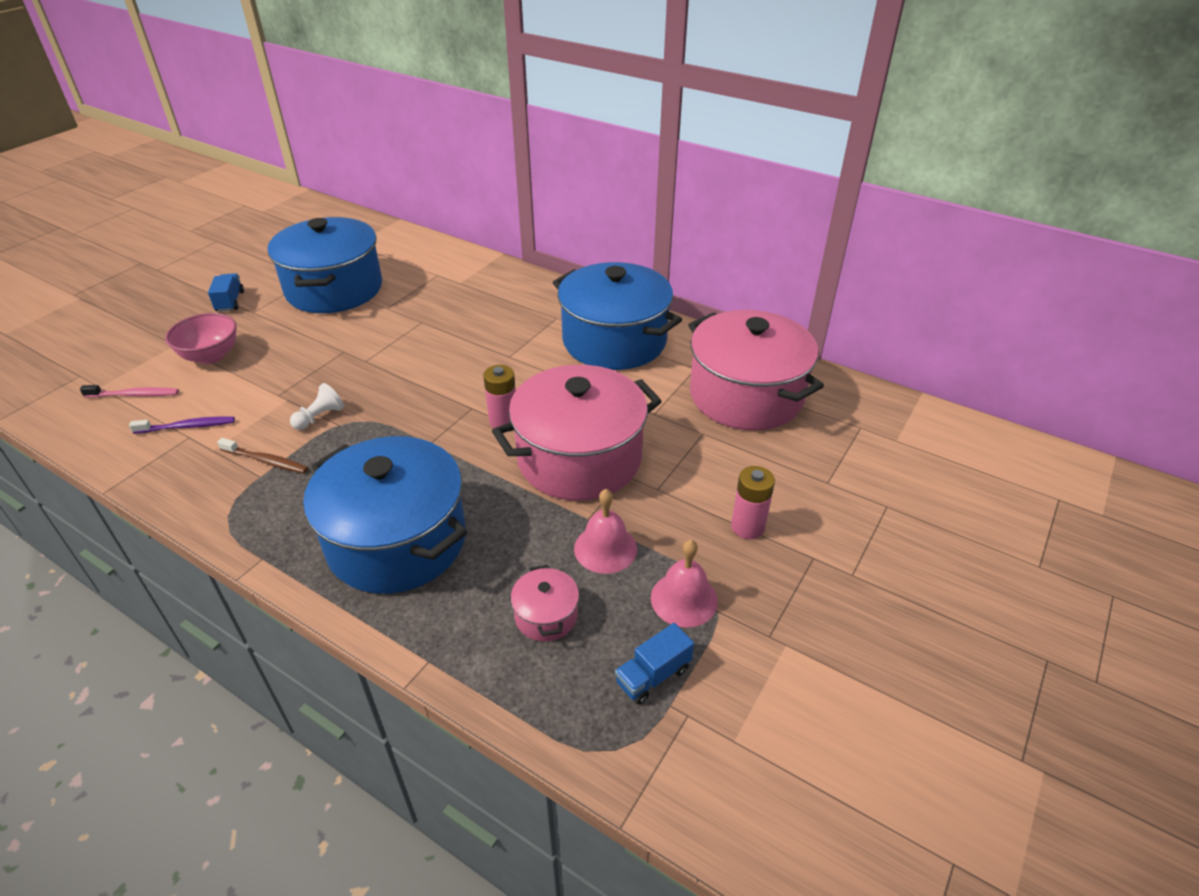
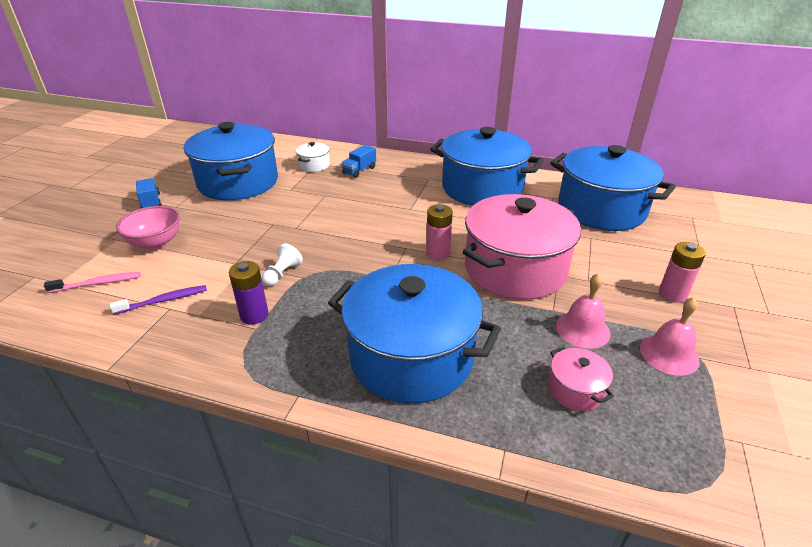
camera: 15 degrees left, 5 degrees down
brown toothbrush [217,438,308,473] -> purple battery [229,261,268,325]
blue truck [615,623,694,705] -> blue truck moved to [341,145,376,178]
pink pot [688,310,824,430] -> blue pot [550,145,676,231]
none -> white pot [296,142,330,172]

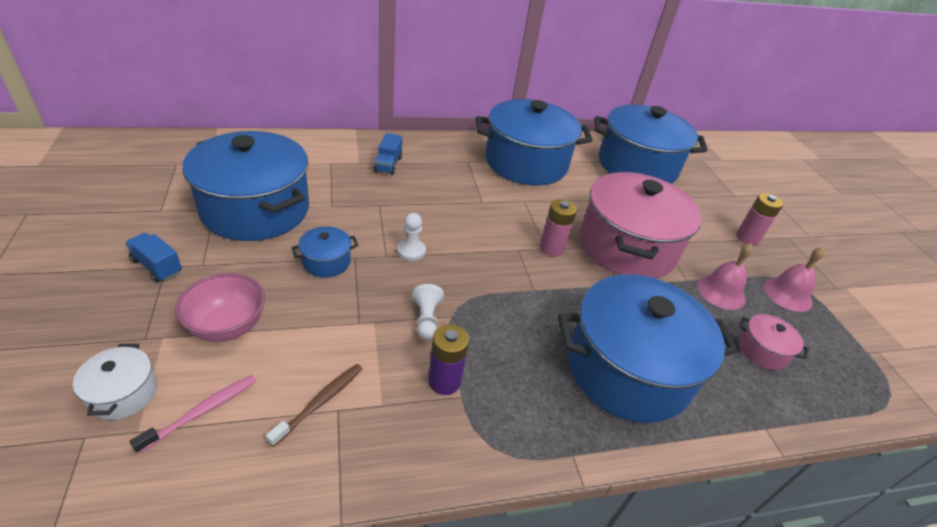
camera: 35 degrees left, 5 degrees up
purple toothbrush [110,285,207,315] -> brown toothbrush [266,364,363,447]
white pot [296,142,330,172] -> white pot moved to [73,344,157,420]
none -> blue pot [291,227,358,278]
none -> white pawn [397,213,426,261]

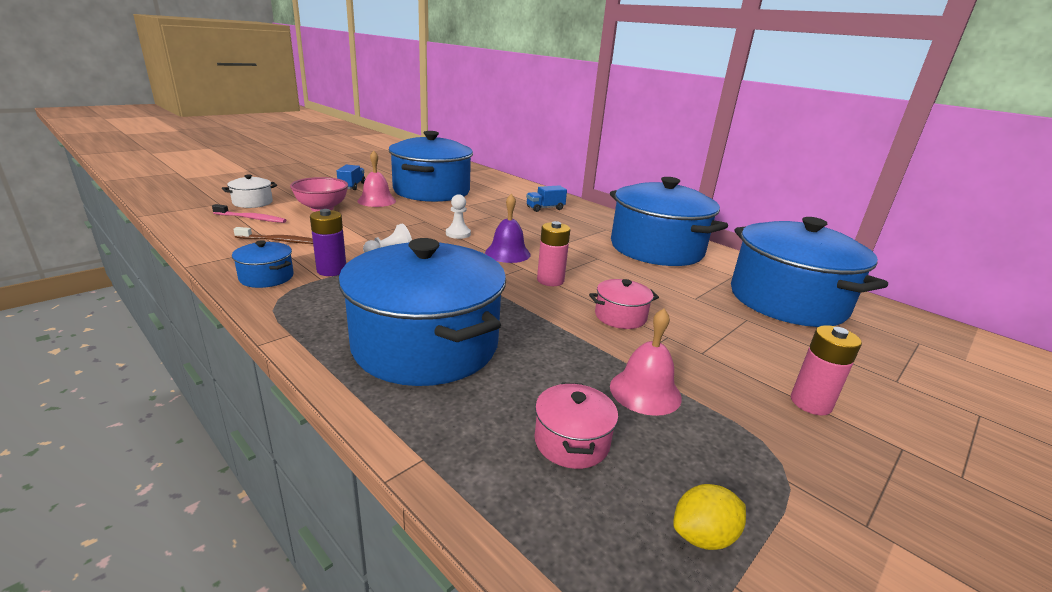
camera: 60 degrees right, 15 degrees down
blue pot [291,227,358,278] -> blue pot moved to [232,240,294,288]
pink pot [580,172,702,278] -> pink pot [589,279,659,329], size x0.42
pink bell [764,247,825,312] -> pink bell moved to [358,151,396,207]
none -> purple bell [485,194,531,263]
none -> yellow lemon [673,484,746,550]

